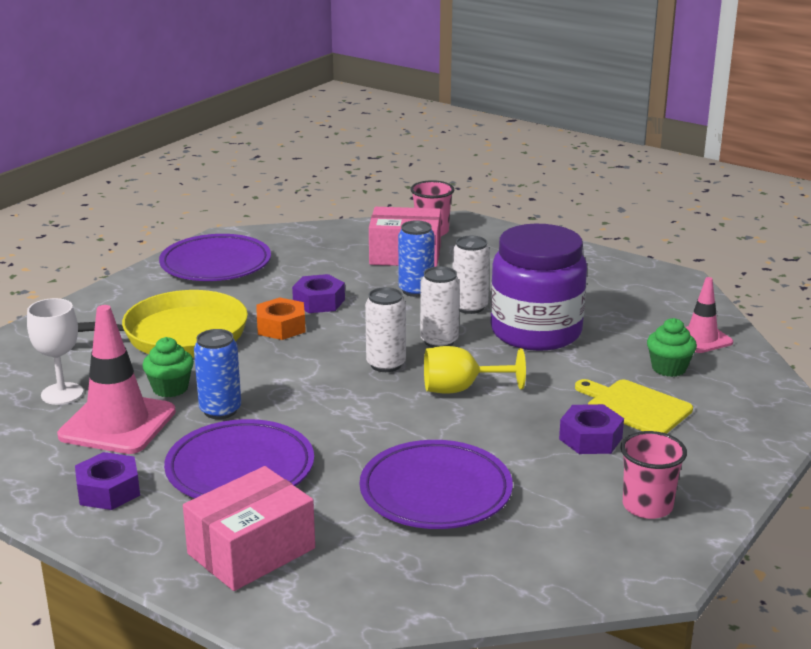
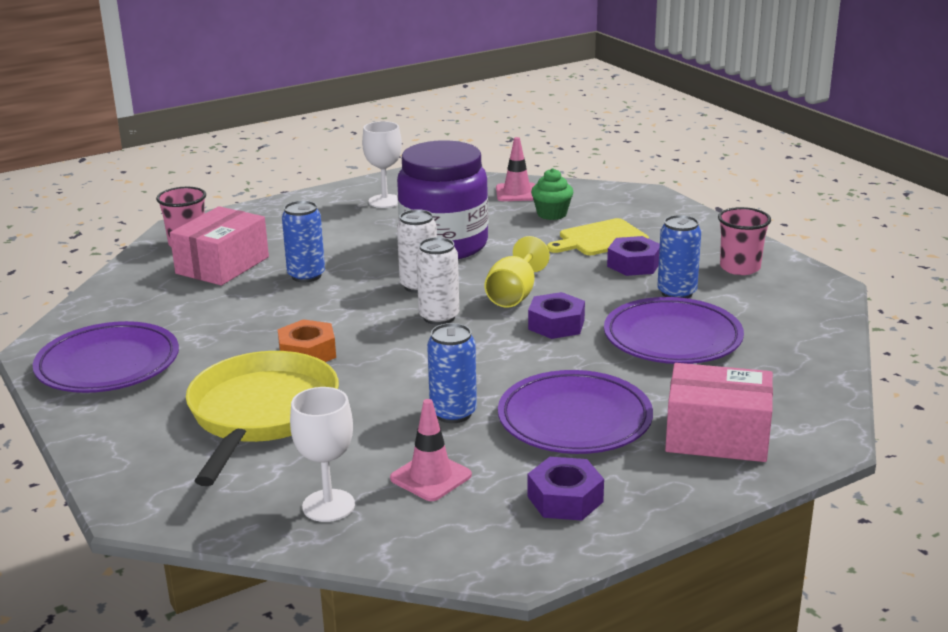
camera: 65 degrees left, 0 degrees up
pink traffic cone [57,305,176,454] -> pink traffic cone [390,399,472,501], size x0.58
green cupcake [142,337,194,397] -> none
pink box [183,466,315,591] -> pink box turned 60 degrees counterclockwise [665,363,773,462]
purple nut [292,274,345,313] -> purple nut moved to [528,292,585,339]
white can [453,236,490,314] -> none
none -> white goblet [362,121,402,208]
none -> blue can [657,215,701,298]

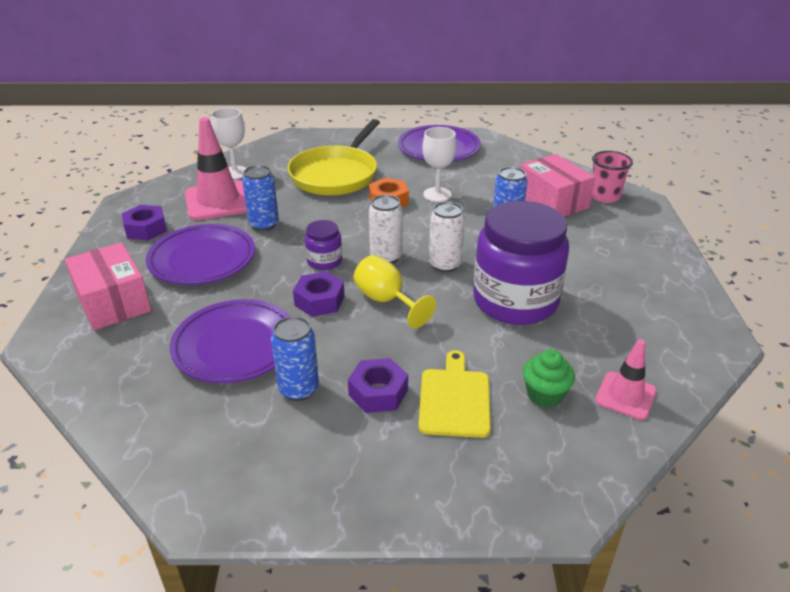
camera: 120 degrees right, 10 degrees up
yellow pan [186,351,339,486] -> yellow pan turned 75 degrees clockwise [287,119,380,195]
white goblet [362,121,402,208] -> white goblet moved to [422,127,456,202]
pink traffic cone [390,399,472,501] -> pink traffic cone [185,117,247,220], size x1.73
pink box [665,363,773,462] -> pink box turned 75 degrees counterclockwise [65,242,151,330]
pink cup [718,207,771,275] -> none
none -> purple jar [305,220,342,270]

